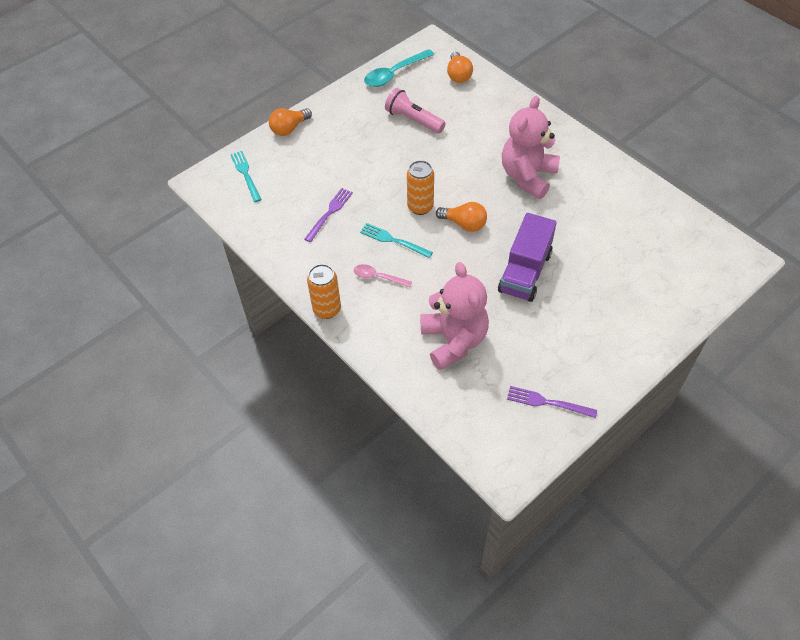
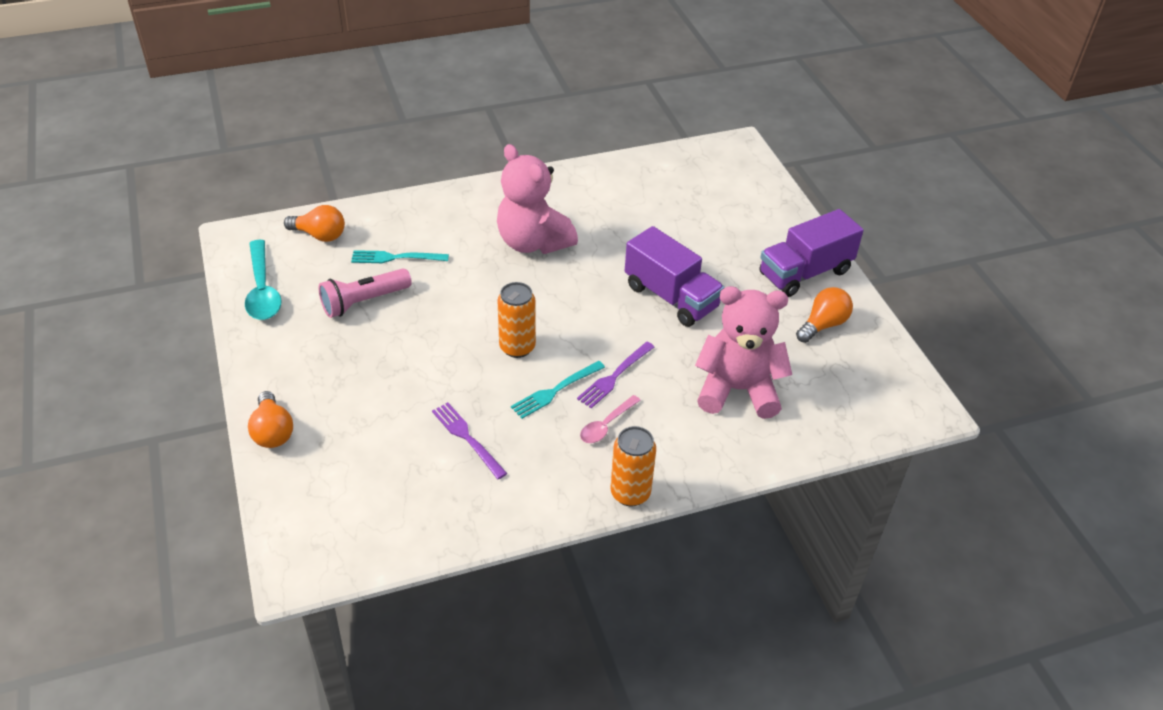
camera: 70 degrees left, 10 degrees down
turquoise fork [230,151,262,202] -> turquoise fork moved to [351,250,449,263]
orange light bulb [436,202,487,232] -> orange light bulb moved to [796,287,853,343]
purple fork [507,386,597,418] -> purple fork moved to [577,342,654,408]
none -> purple truck [759,209,864,297]

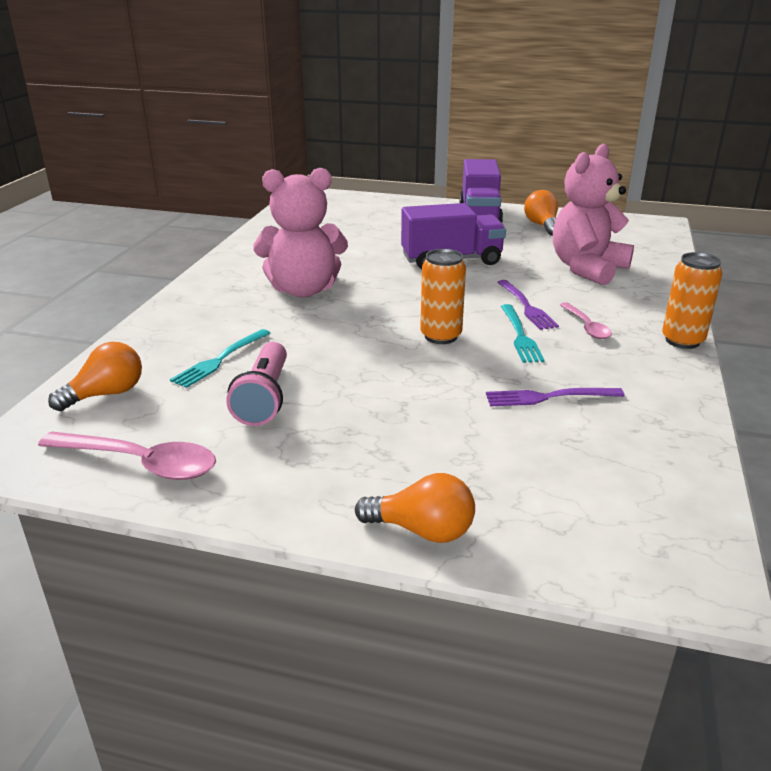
camera: 55 degrees left, 15 degrees down
turquoise spoon [245,240,281,320] -> pink spoon [38,432,216,480]

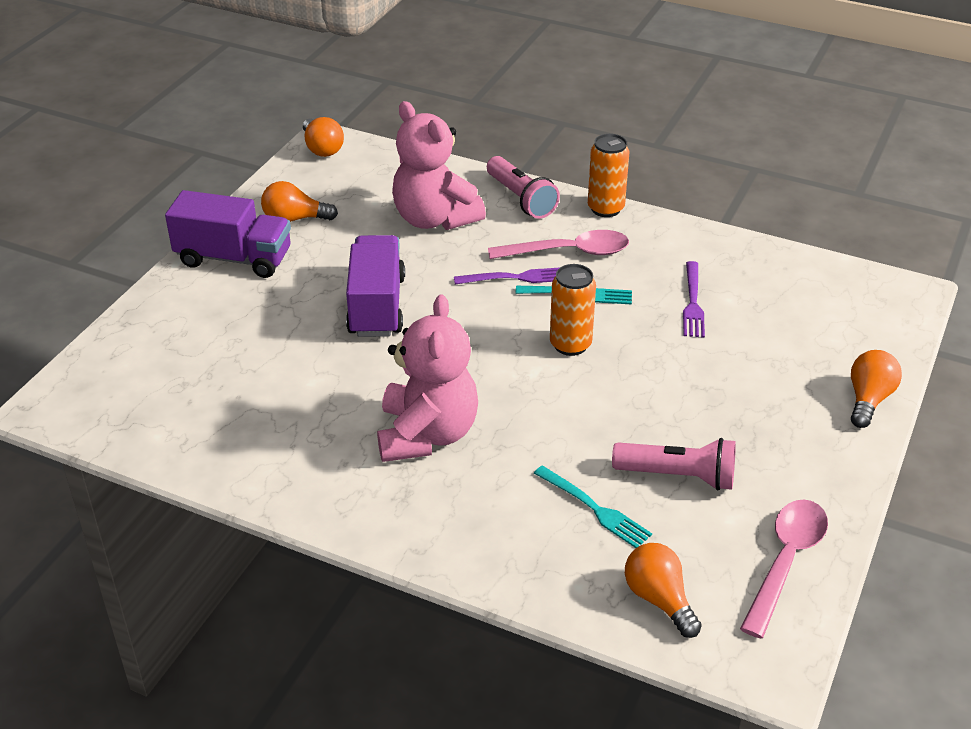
camera: 80 degrees left, 10 degrees up
pink spoon [560,302,612,339] -> pink spoon [488,230,629,259], size x1.68
none -> orange light bulb [303,117,344,157]
none -> pink flashlight [487,156,560,219]

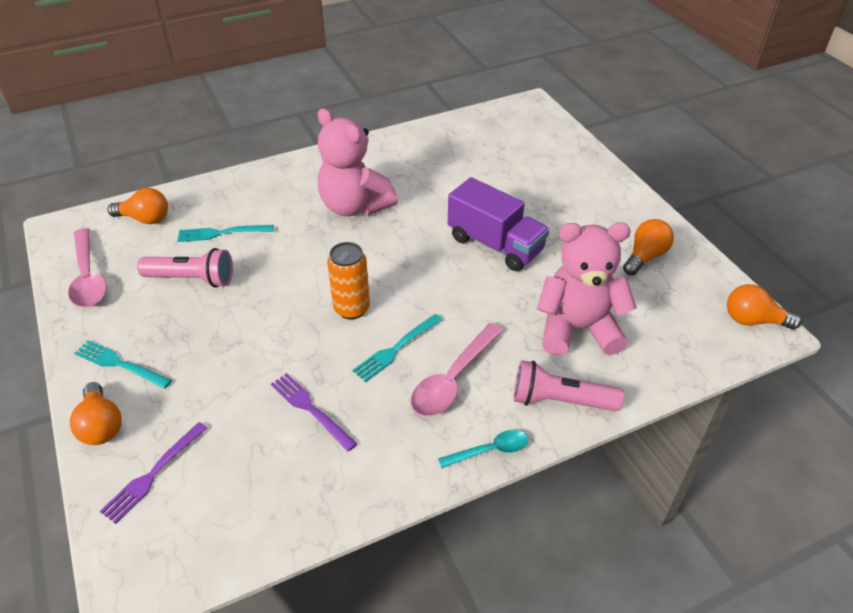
camera: 130 degrees right, 5 degrees up
purple truck [165,190,291,278] -> none
purple fork [454,268,559,285] -> purple fork moved to [100,422,207,524]
orange can [588,134,629,217] -> turquoise spoon [438,430,528,468]
pink flashlight [612,438,736,490] -> pink flashlight turned 135 degrees counterclockwise [137,248,233,287]
none -> turquoise fork [74,340,172,389]

